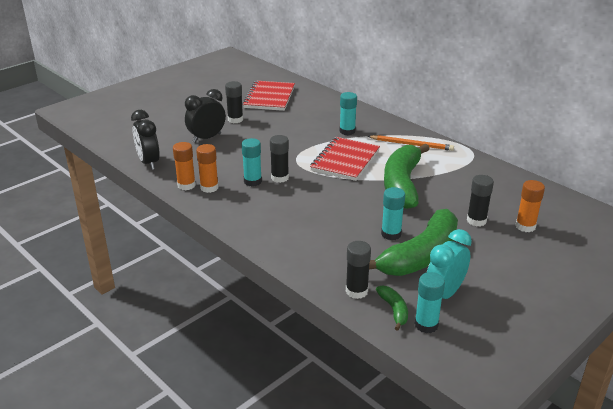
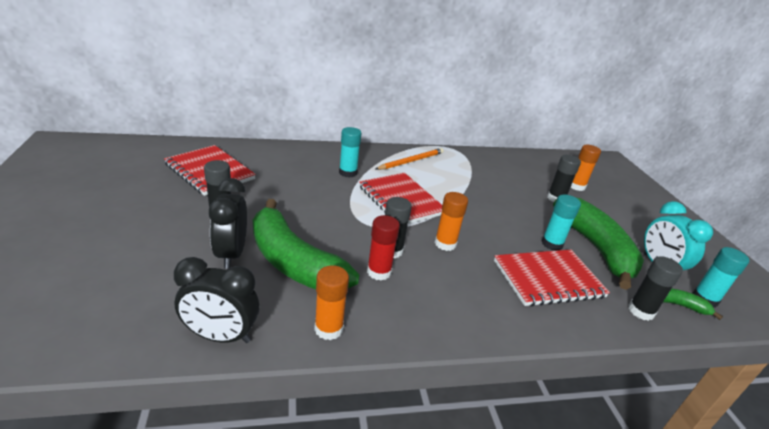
camera: 60 degrees left, 0 degrees up
orange glue stick [196,144,219,193] -> orange glue stick moved to [435,192,468,251]
turquoise glue stick [241,138,262,186] -> red glue stick [367,215,400,281]
green banana [384,144,430,209] -> green banana moved to [253,199,359,289]
none -> red notebook [494,250,610,307]

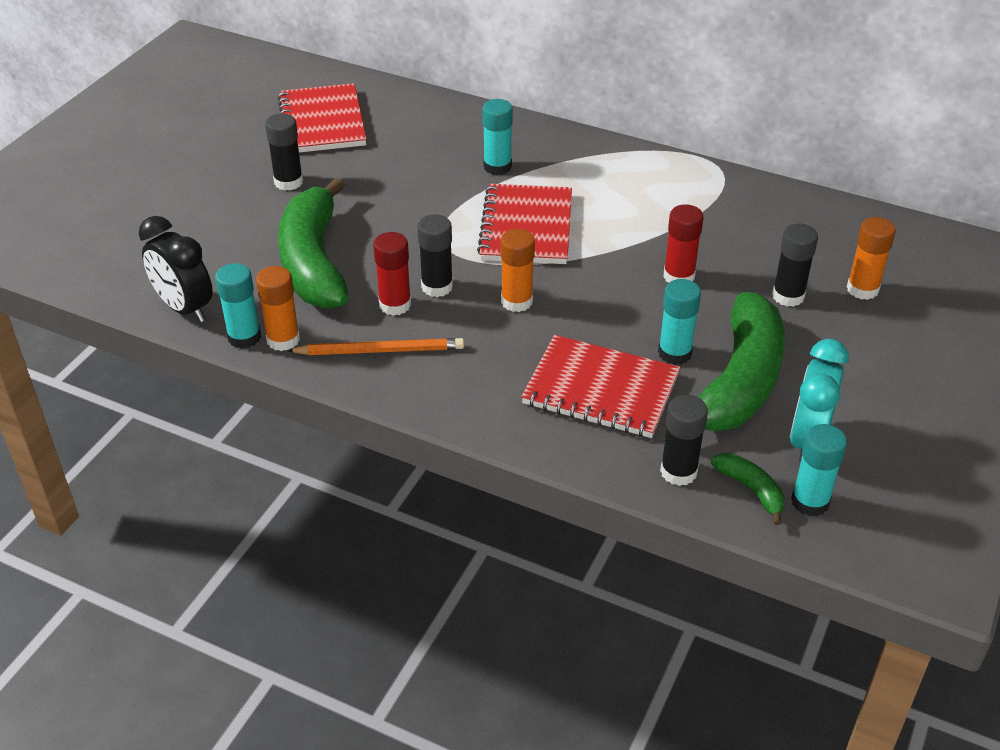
camera: 40 degrees right, 10 degrees up
black clock [209,178,247,269] -> none
orange pencil [376,148,443,170] -> orange pencil moved to [287,338,464,355]
none -> turquoise glue stick [215,263,261,349]
none -> red glue stick [663,204,704,282]

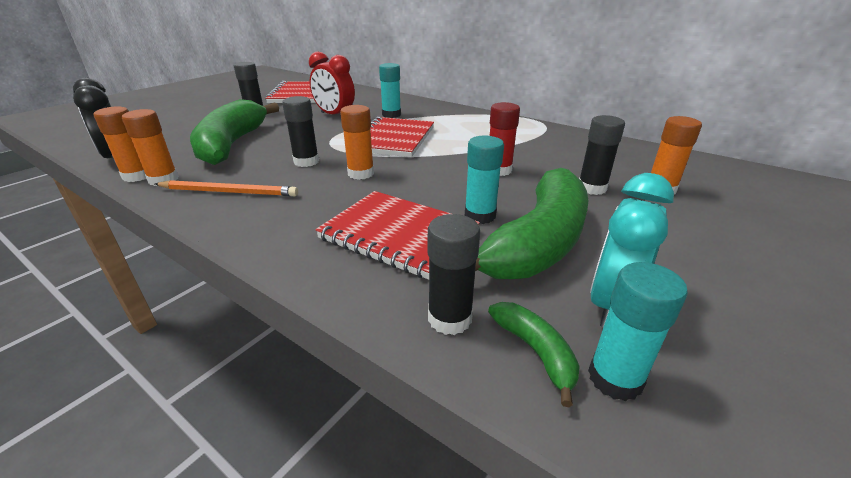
camera: 10 degrees right, 10 degrees down
turquoise glue stick [215,263,261,349] -> orange glue stick [93,106,146,182]
red glue stick [373,232,411,316] -> none
none -> red clock [309,52,355,115]

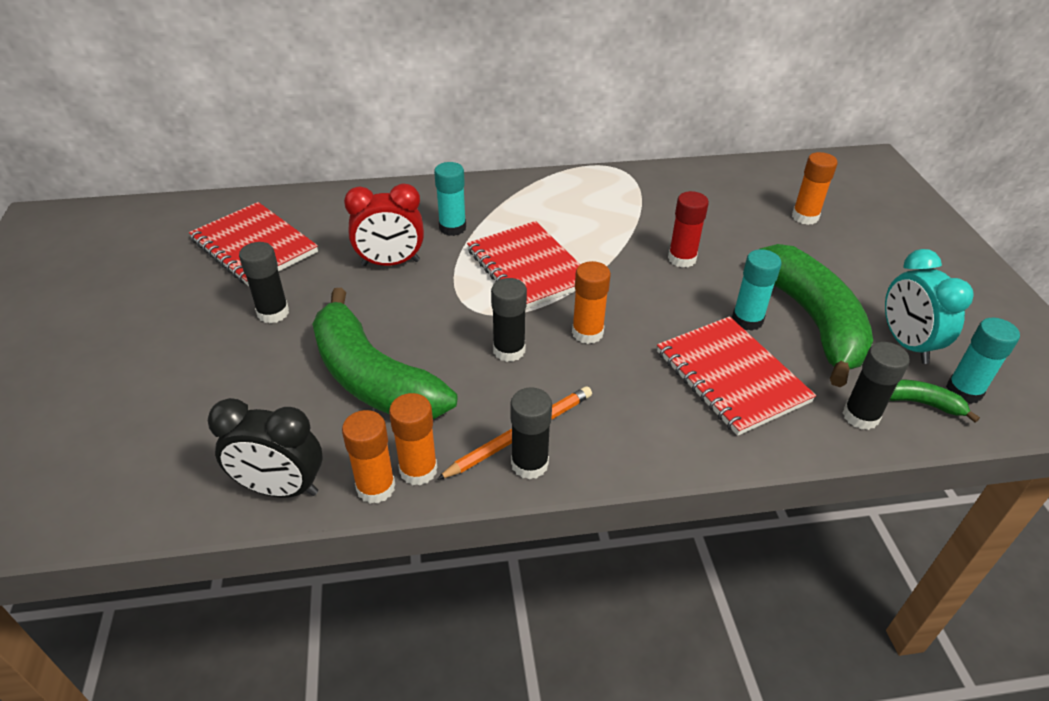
camera: 45 degrees left, 10 degrees up
red notebook [315,191,480,280] -> red notebook turned 75 degrees clockwise [657,316,816,436]
black glue stick [579,115,625,195] -> black glue stick moved to [510,387,552,480]

